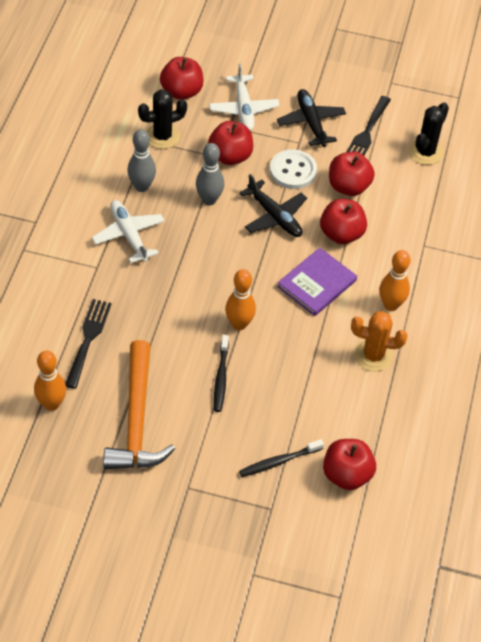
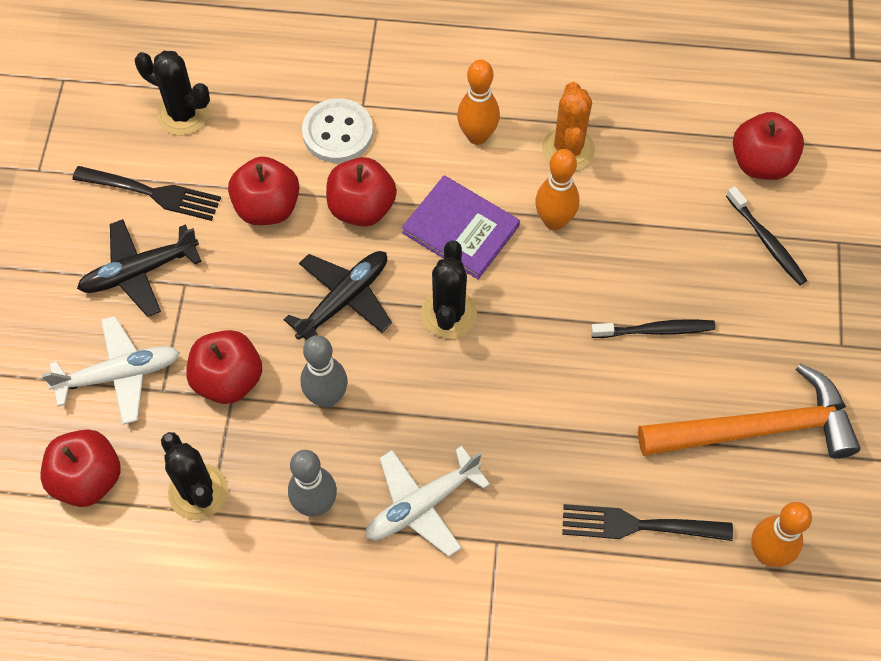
camera: 95 degrees left, 10 degrees up
orange bowling pin [225,269,256,330] -> orange bowling pin moved to [535,149,579,230]
white button [270,149,317,189] -> white button moved to [302,98,373,163]
none -> black cactus [421,241,477,338]

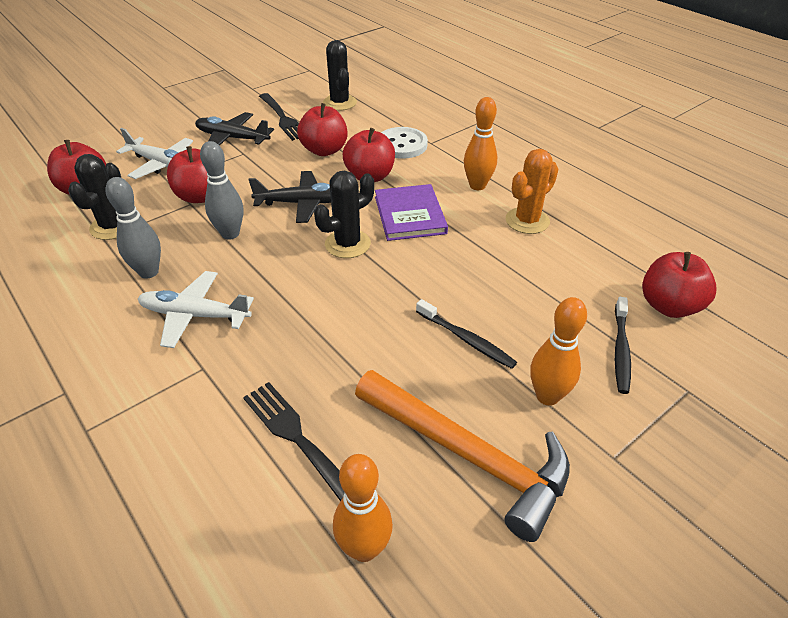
camera: 45 degrees right, 20 degrees down
orange bowling pin [535,149,579,230] -> orange bowling pin moved to [530,297,587,406]

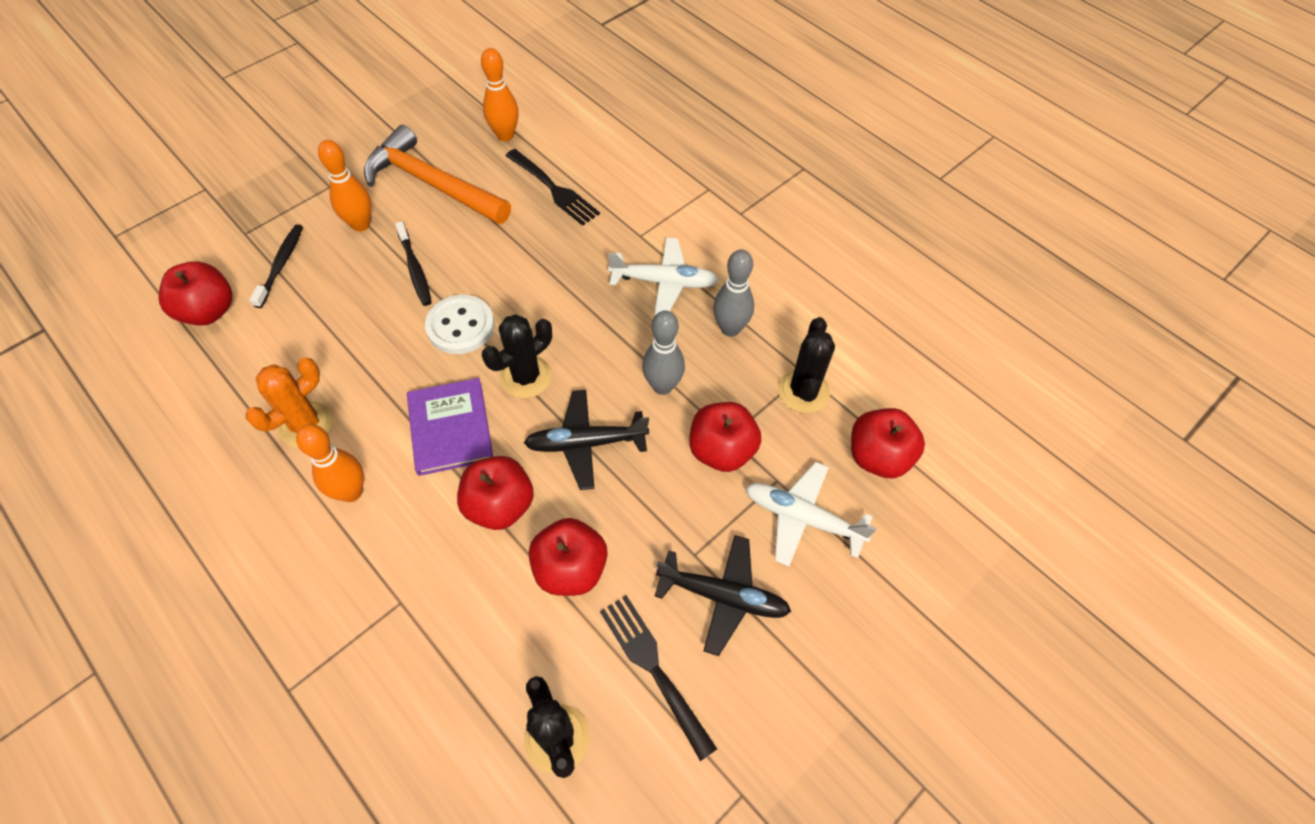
camera: 175 degrees right, 15 degrees up
white button [381,127,428,159] -> white button moved to [425,295,494,354]
black toothbrush [416,299,517,369] -> black toothbrush turned 150 degrees counterclockwise [395,221,432,306]

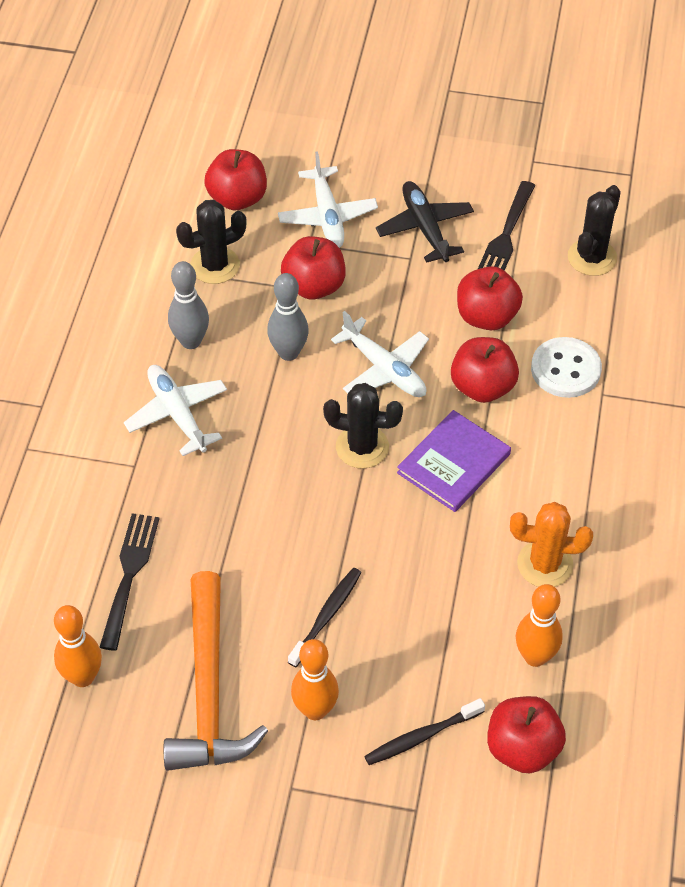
camera: 125 degrees left, 5 degrees down
orange bowling pin [296,424,364,502] -> orange bowling pin moved to [516,584,563,667]
white button [425,295,494,354] -> white button moved to [531,337,602,398]
black plane [524,390,649,490] -> white plane [331,311,429,397]

